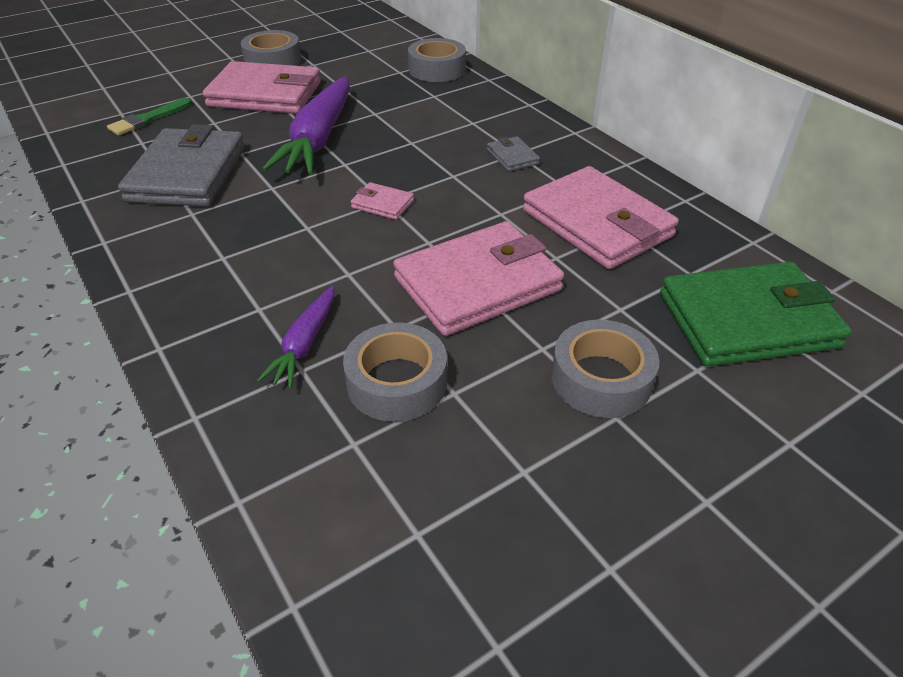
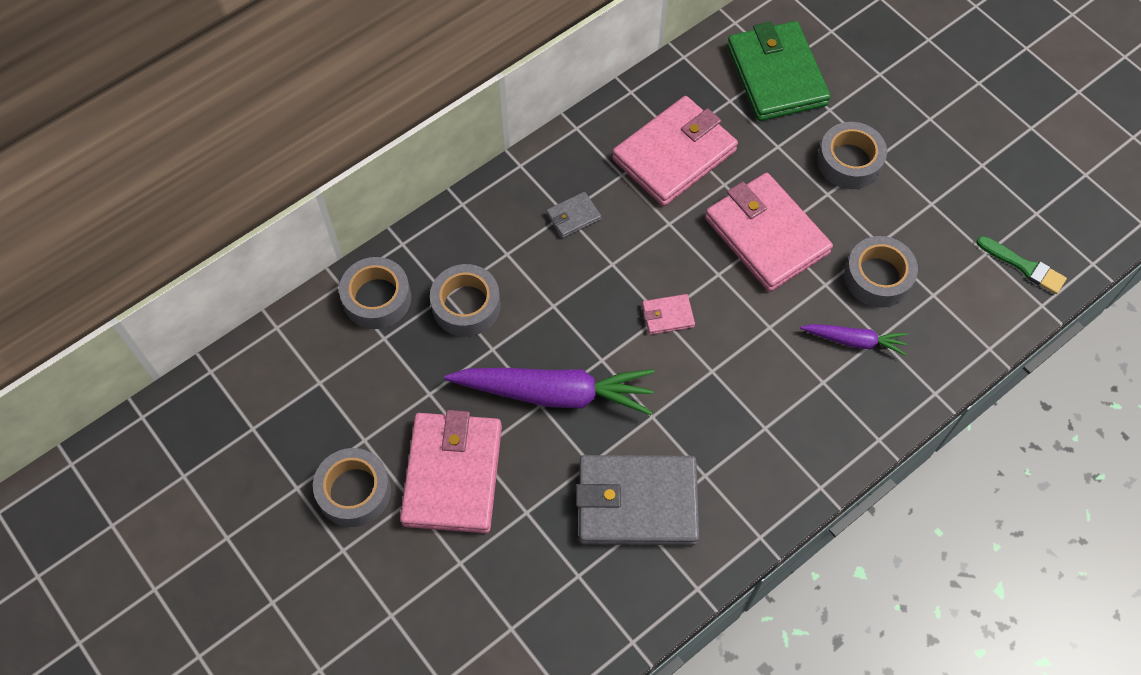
camera: 95 degrees left, 20 degrees up
green brush [107,98,192,135] -> green brush moved to [976,236,1067,294]
pink wallet [351,182,414,220] -> pink wallet turned 60 degrees clockwise [642,294,695,335]
none -> grey tape [430,264,501,337]

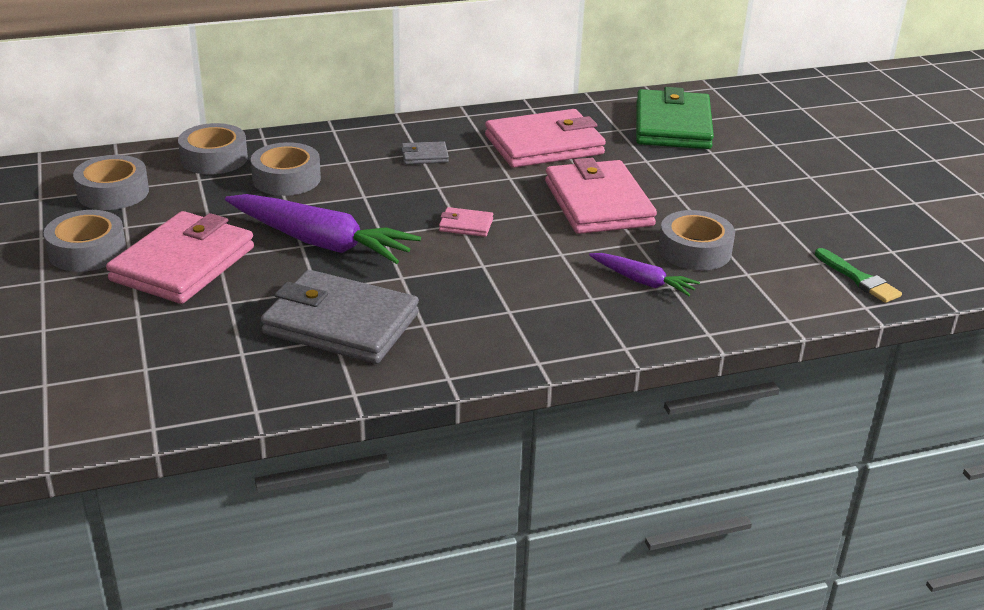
camera: 20 degrees right, 30 degrees down
grey tape [817,122,887,189] -> grey tape moved to [73,155,149,210]

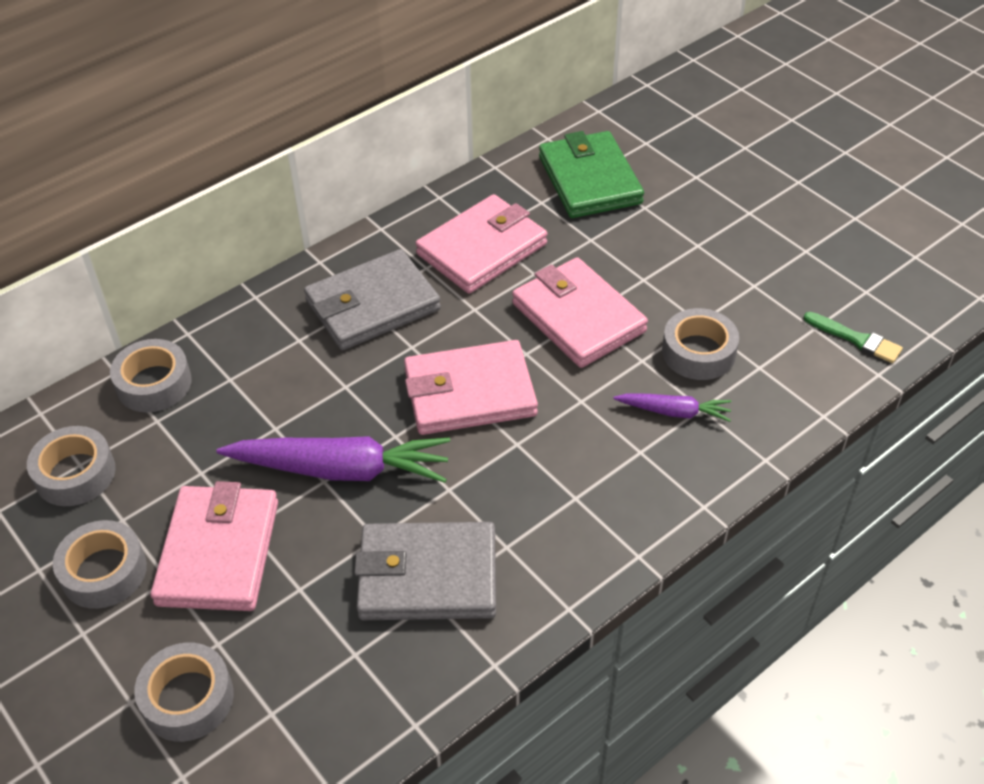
camera: 20 degrees left, 15 degrees up
grey tape [251,142,321,196] -> grey tape moved to [134,642,234,742]
grey wallet [401,141,449,164] -> grey wallet [304,249,441,350], size x2.33
pink wallet [439,207,493,237] -> pink wallet [404,340,538,435], size x2.33

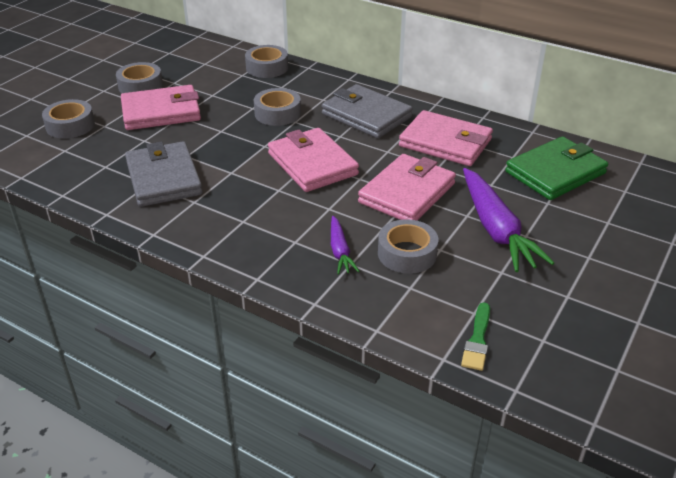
camera: 70 degrees right, 10 degrees down
grey tape [27,426,116,506] -> grey tape moved to [254,88,301,126]
purple carrot [216,436,450,483] -> purple carrot moved to [463,168,554,272]

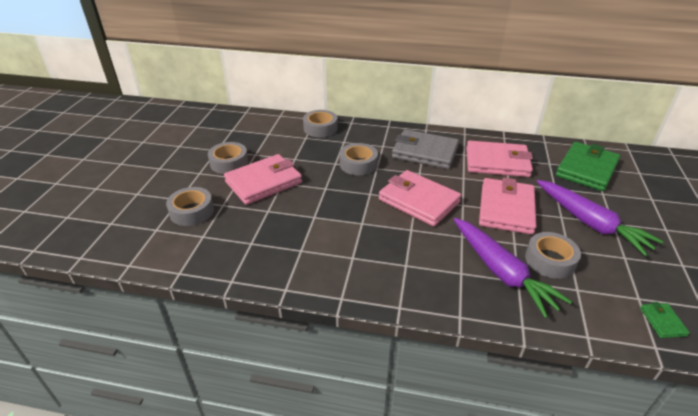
camera: 20 degrees left, 0 degrees up
grey wallet [125,141,203,207] -> none
purple carrot [331,216,359,275] -> purple carrot [454,218,572,318], size x1.91
green brush [461,302,490,371] -> green wallet [640,302,690,338]

